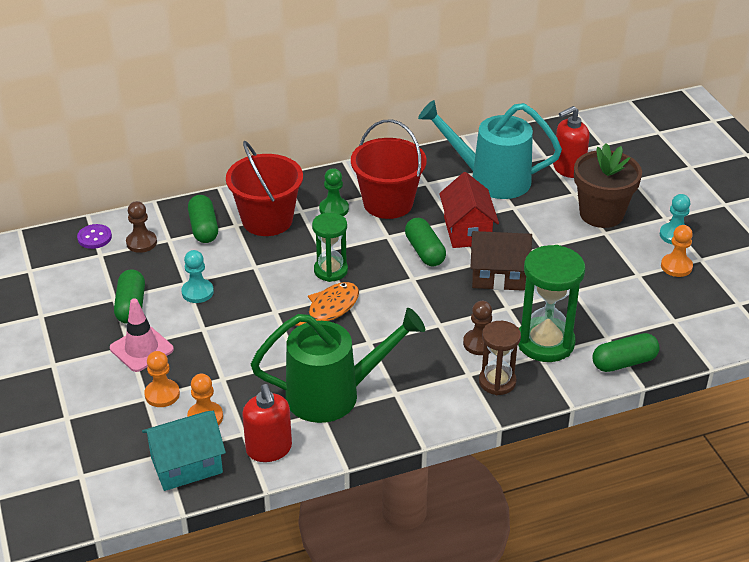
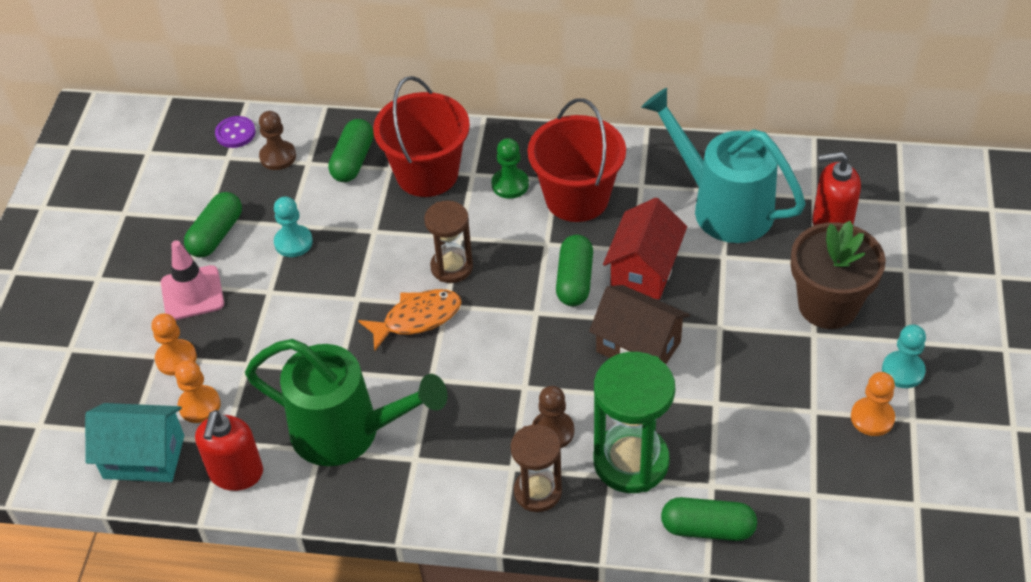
camera: 30 degrees right, 10 degrees up
green hourglass [312,213,348,282] -> brown hourglass [424,201,473,283]

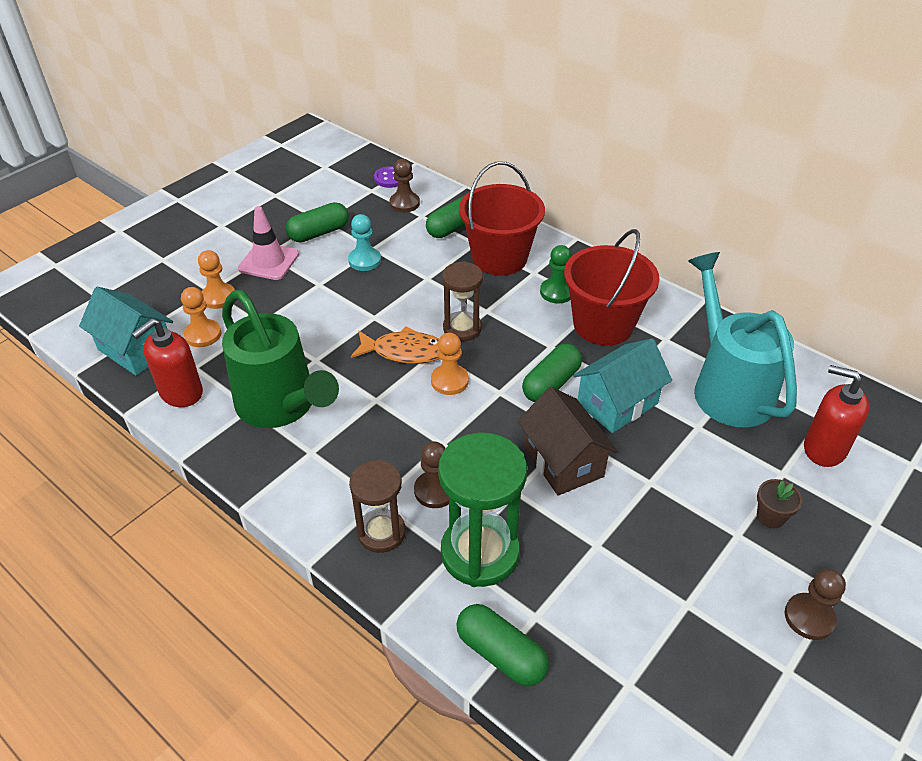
camera: 30 degrees right, 5 degrees down
red house [603,198,687,300] -> turquoise house [573,339,672,433]
brown flower pot [791,221,886,329] -> brown flower pot [757,479,802,528], size x0.43
orange pawn [851,372,895,436] -> orange pawn moved to [431,333,469,395]
turquoise pawn [882,325,926,388] -> brown pawn [785,569,846,640]

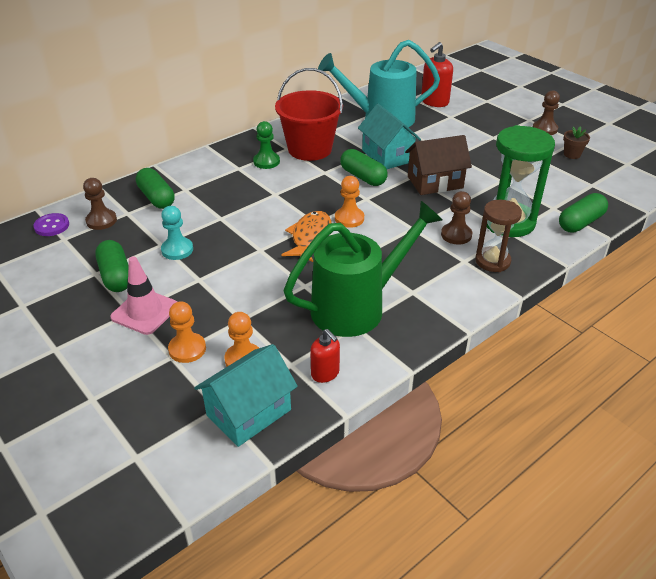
camera: 80 degrees left, 5 degrees down
red soap dispenser [132,318,203,407] -> red soap dispenser [310,329,340,383], size x0.62
brown hourglass [442,261,483,341] -> none
red bucket [459,161,545,276] -> none
brown flower pot [757,479,802,528] -> brown flower pot moved to [563,126,590,159]

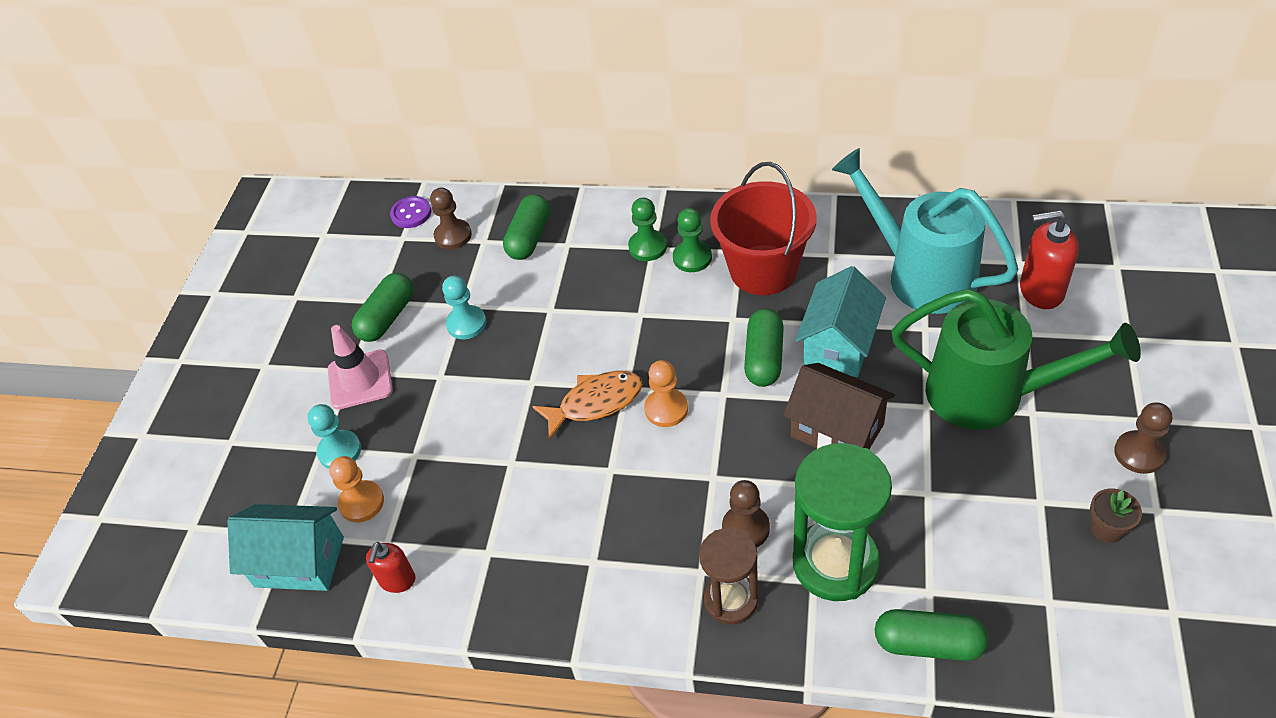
camera: 55 degrees right, 10 degrees up
orange pawn [168,301,206,363] -> turquoise pawn [307,404,361,469]
green watering can [284,201,442,337] -> green watering can moved to [892,289,1141,430]
none -> green pawn [628,197,667,261]

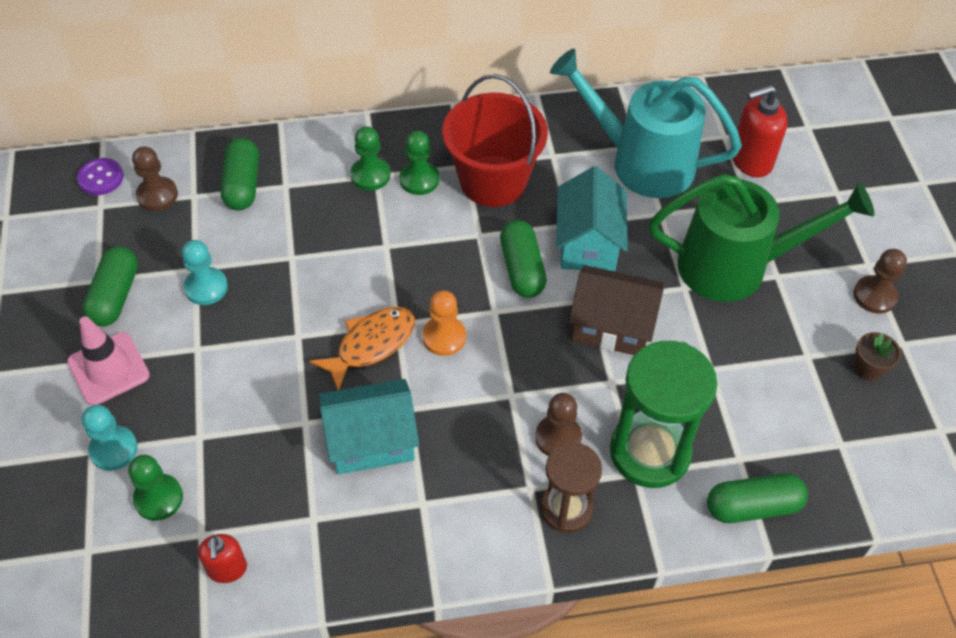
camera: 25 degrees left, 5 degrees up
turquoise house [227,504,344,591] -> turquoise house moved to [319,379,419,474]
orange pawn [329,456,384,523] -> green pawn [128,455,183,521]

